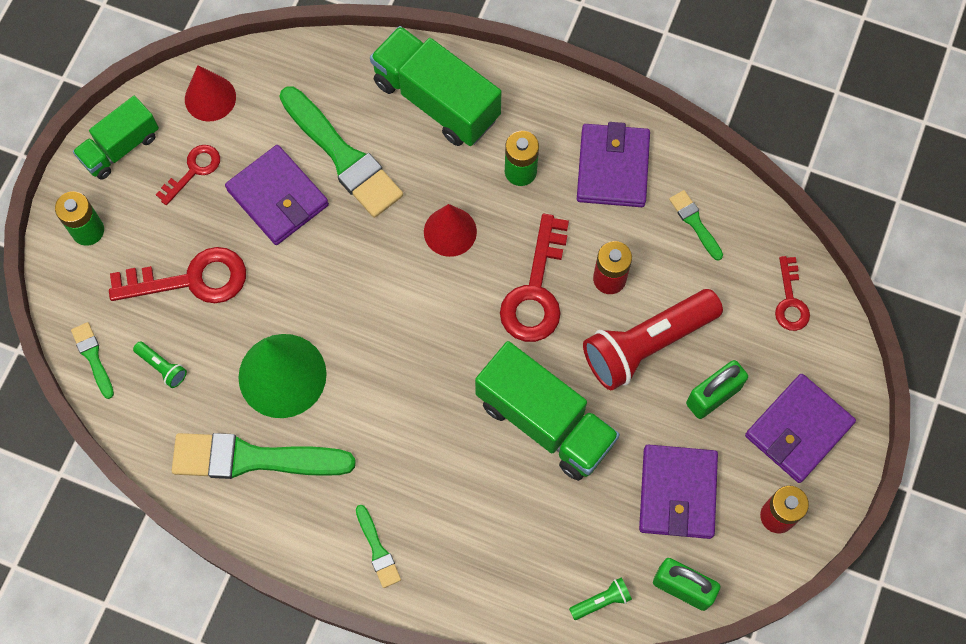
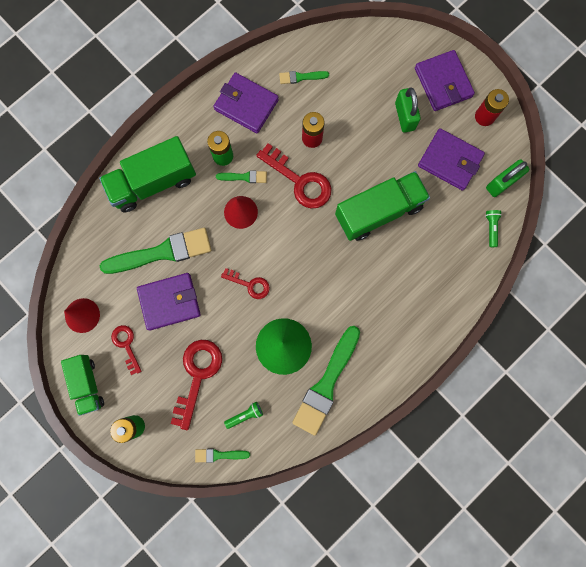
camera: 65 degrees left, 10 degrees up
green brush [356,505,401,588] -> green brush moved to [216,171,267,183]
red flashlight [583,289,723,390] -> none
red key [775,256,810,331] -> red key moved to [221,268,270,299]

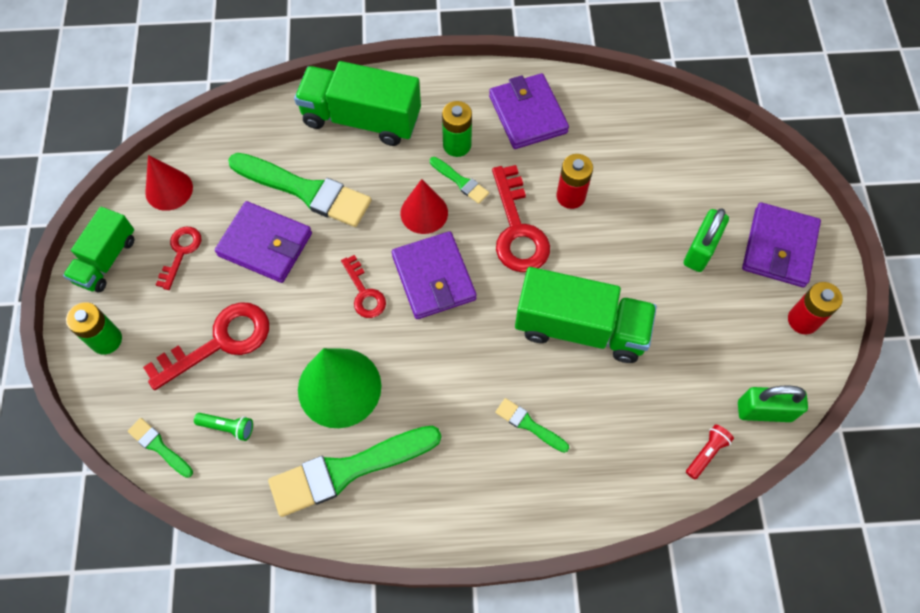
camera: 40 degrees right, 15 degrees down
green brush [279,71,329,84] -> green brush moved to [495,398,569,453]
purple wallet [418,128,485,191] -> purple wallet moved to [392,231,477,319]
green flashlight [485,210,502,247] -> red flashlight [686,425,734,479]

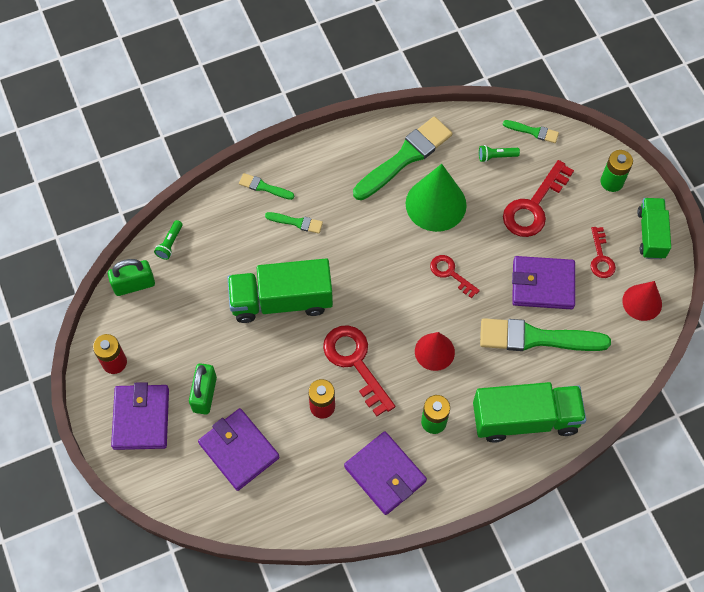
camera: 160 degrees right, 0 degrees up
purple wallet [392,231,477,319] -> purple wallet moved to [198,408,279,491]
green brush [430,157,489,204] -> green brush moved to [239,173,295,200]
red flashlight [686,425,734,479] -> green flashlight [154,220,183,260]

